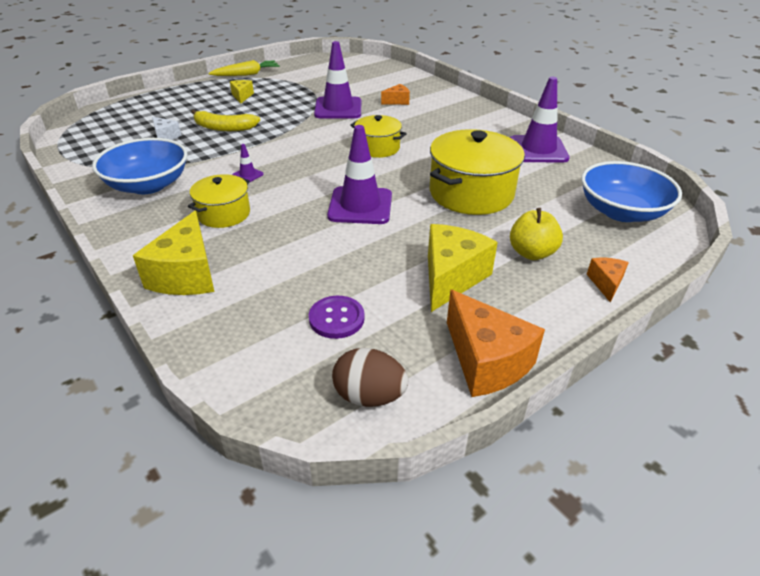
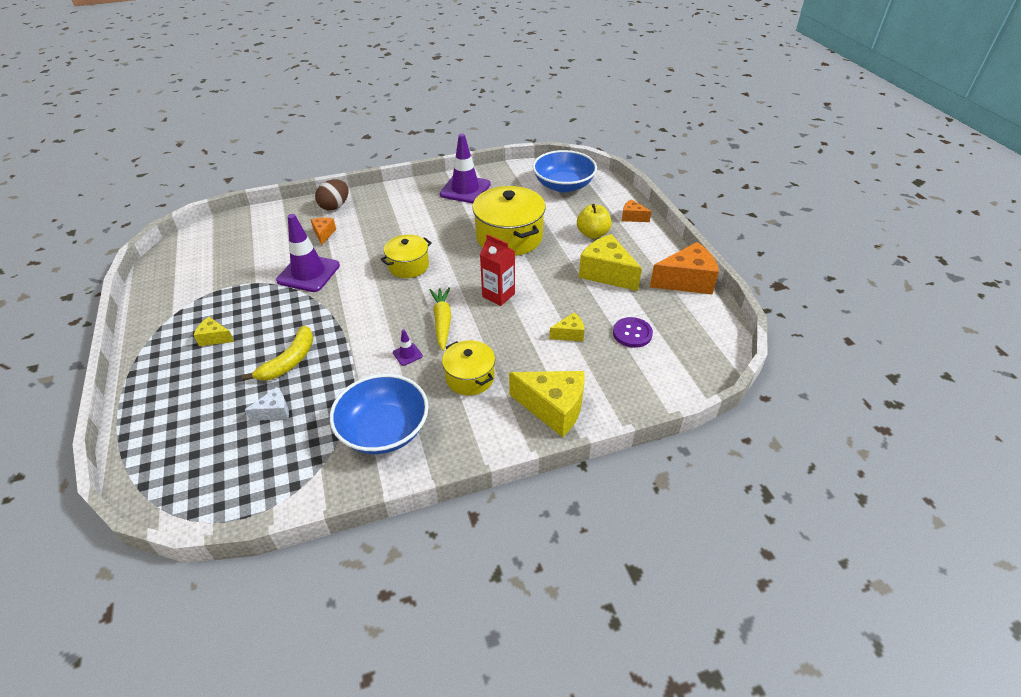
camera: 70 degrees left, 5 degrees up
yellow carrot [208,60,280,76] -> yellow carrot moved to [429,287,451,351]
purple traffic cone [327,125,392,224] -> red carton [480,234,515,306]
brown egg [332,348,408,407] -> brown egg moved to [315,179,349,210]
none -> yellow cheese [549,313,584,341]

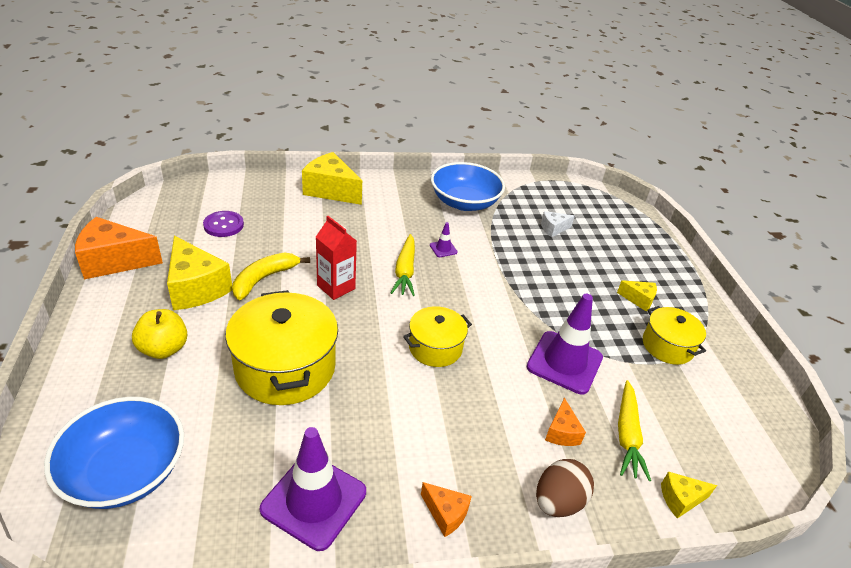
camera: 175 degrees left, 5 degrees down
yellow banana [242,326,313,381] -> yellow banana moved to [232,253,310,300]
yellow pot [442,340,495,395] -> yellow pot moved to [643,306,706,365]
yellow cheese [549,313,584,341] -> yellow cheese moved to [661,471,717,518]
orange cheese [622,199,651,222] -> orange cheese moved to [421,482,472,537]
none -> yellow carrot [618,380,651,481]

